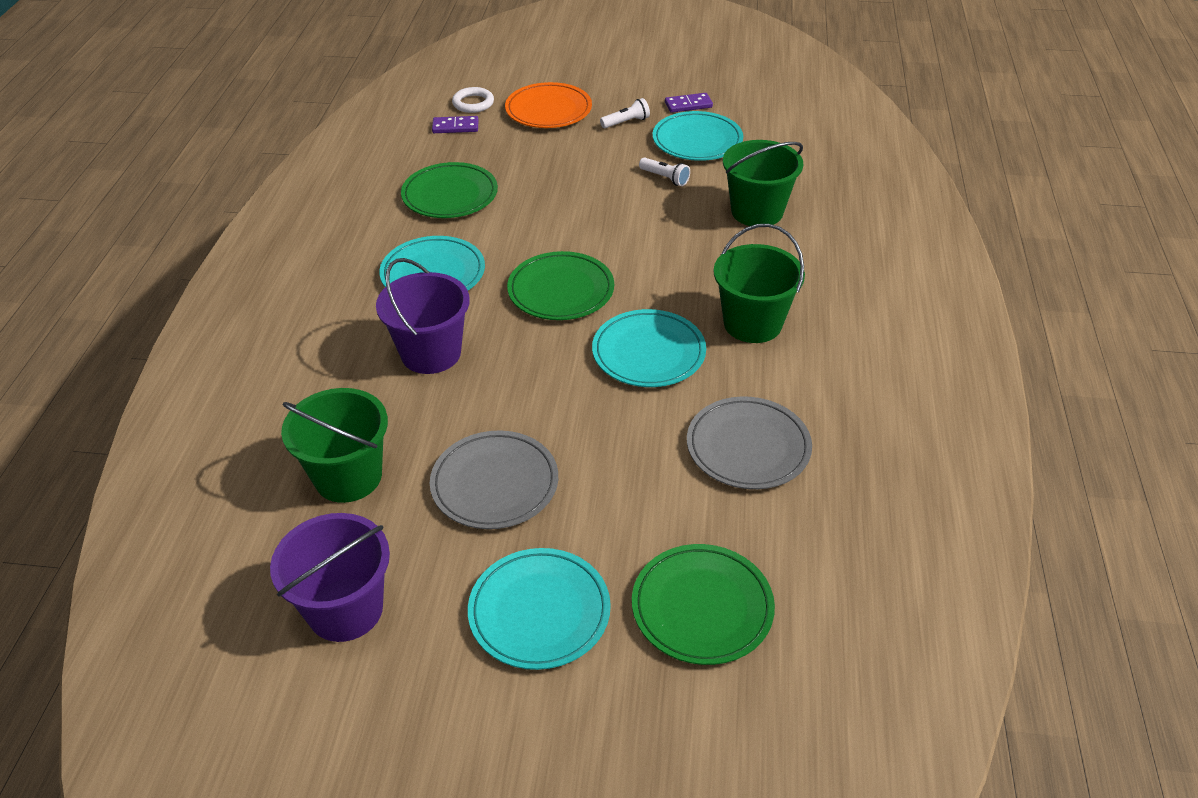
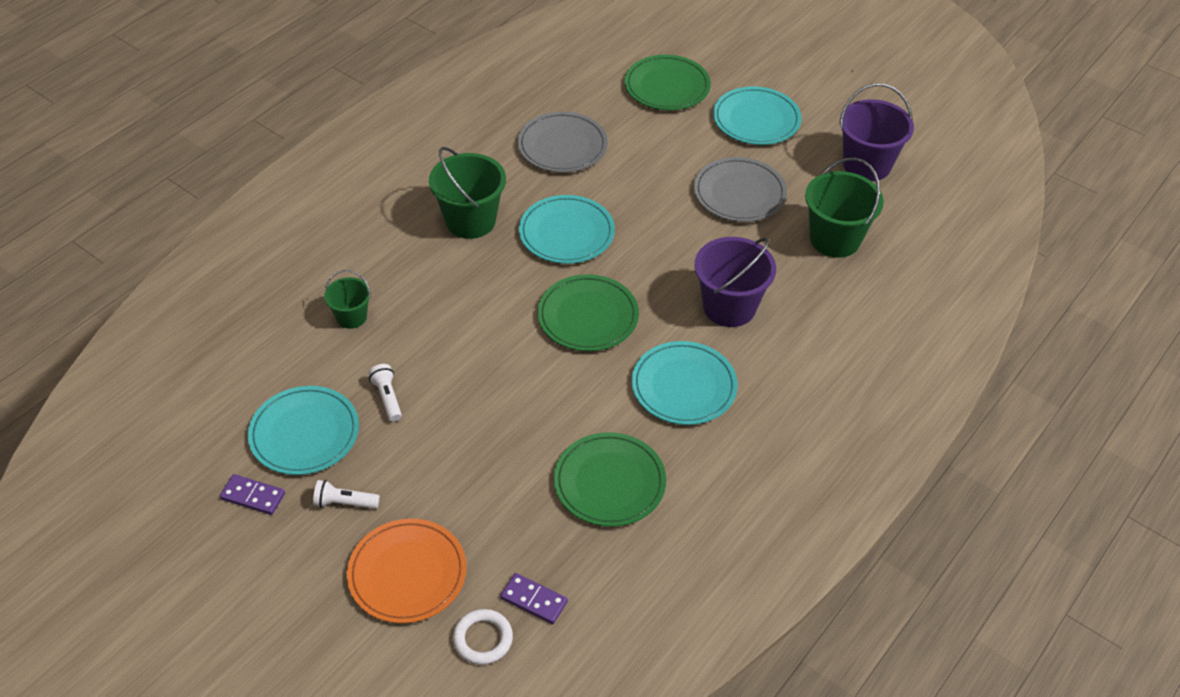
camera: 150 degrees left, 5 degrees up
green bucket [723,140,803,226] -> green bucket [324,270,371,329], size x0.56

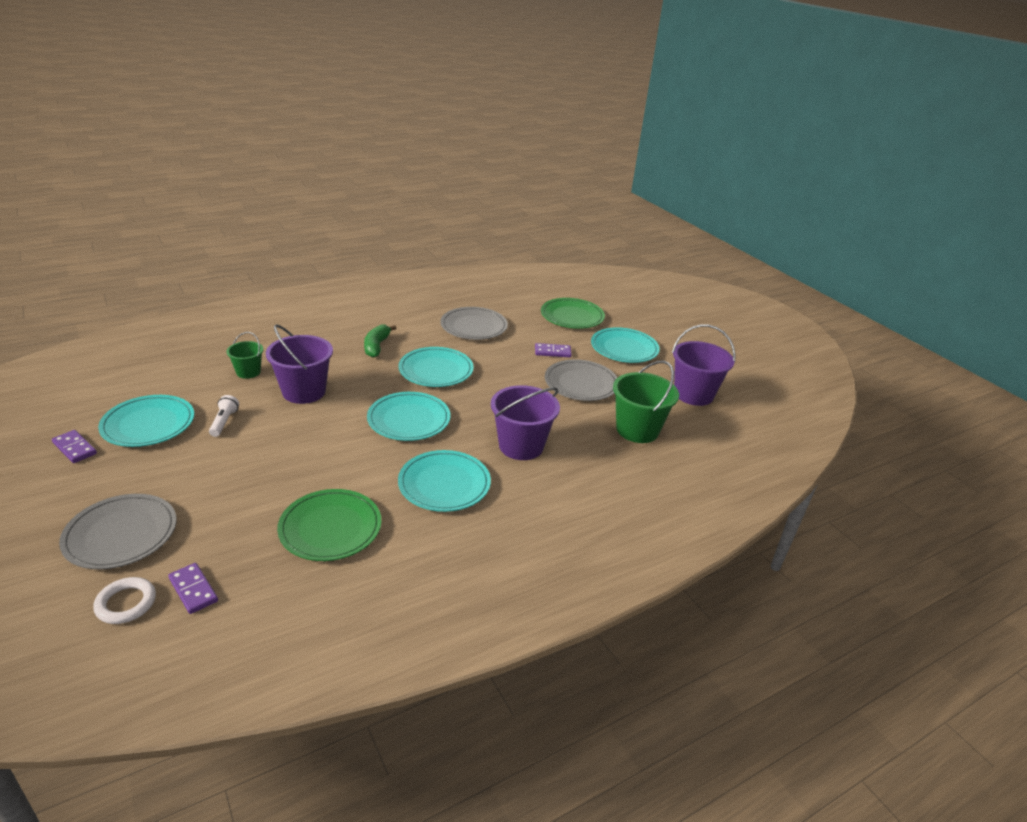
camera: 20 degrees right, 15 degrees down
white flashlight [313,480,380,509] -> none
orange plate [347,519,467,623] -> grey plate [59,494,176,569]
green bucket [429,147,506,239] -> green banana [364,324,396,358]
green plate [537,274,639,351] -> turquoise plate [367,392,451,441]
none -> purple bucket [266,325,333,404]
none -> purple domino [535,343,572,357]

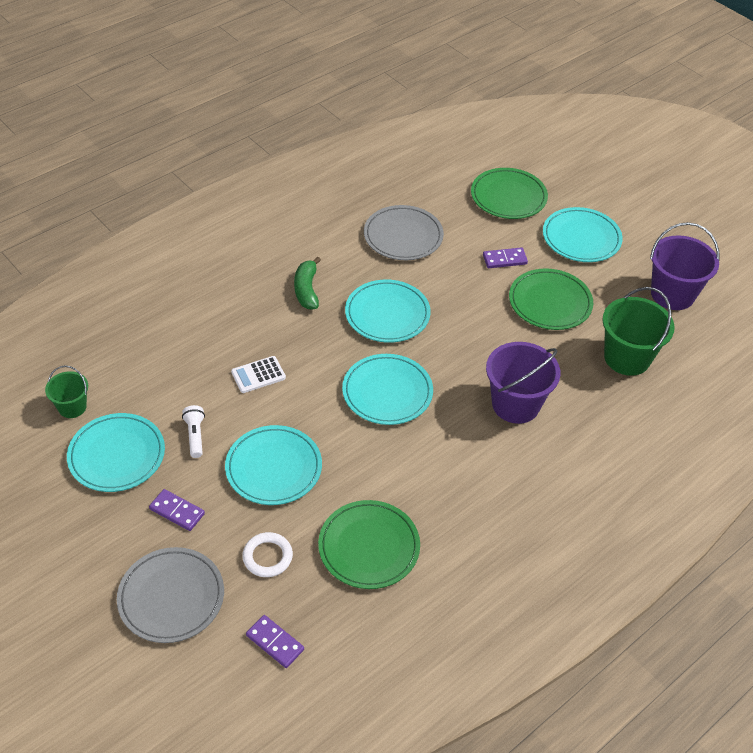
camera: 10 degrees left, 15 degrees up
purple domino [52,430,97,463] -> purple domino moved to [149,489,205,531]
white ring [93,577,156,624] -> white ring moved to [242,532,293,577]
green bucket [226,332,263,379] -> green bucket moved to [45,365,88,418]
purple bucket [266,325,333,404] -> white calculator [231,356,286,393]
turquoise plate [398,450,491,512] -> turquoise plate moved to [225,425,322,505]
grey plate [545,359,617,401] -> green plate [509,269,593,330]

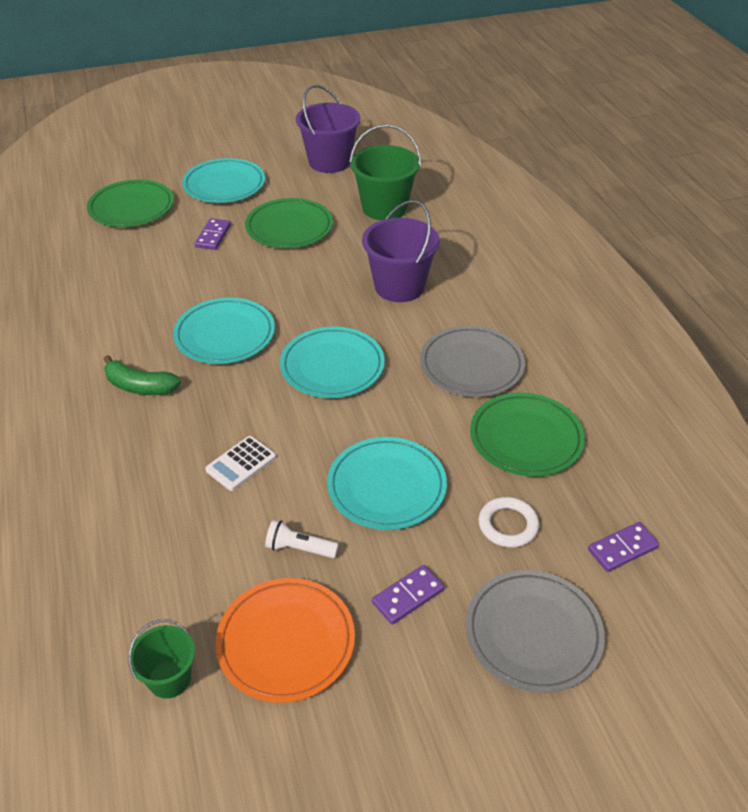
camera: 65 degrees left, 5 degrees down
turquoise plate [67,413,165,492] -> orange plate [216,578,355,703]
white calculator [231,356,286,393] -> white calculator turned 45 degrees clockwise [205,436,276,491]
grey plate [364,205,444,260] -> grey plate moved to [420,326,525,397]

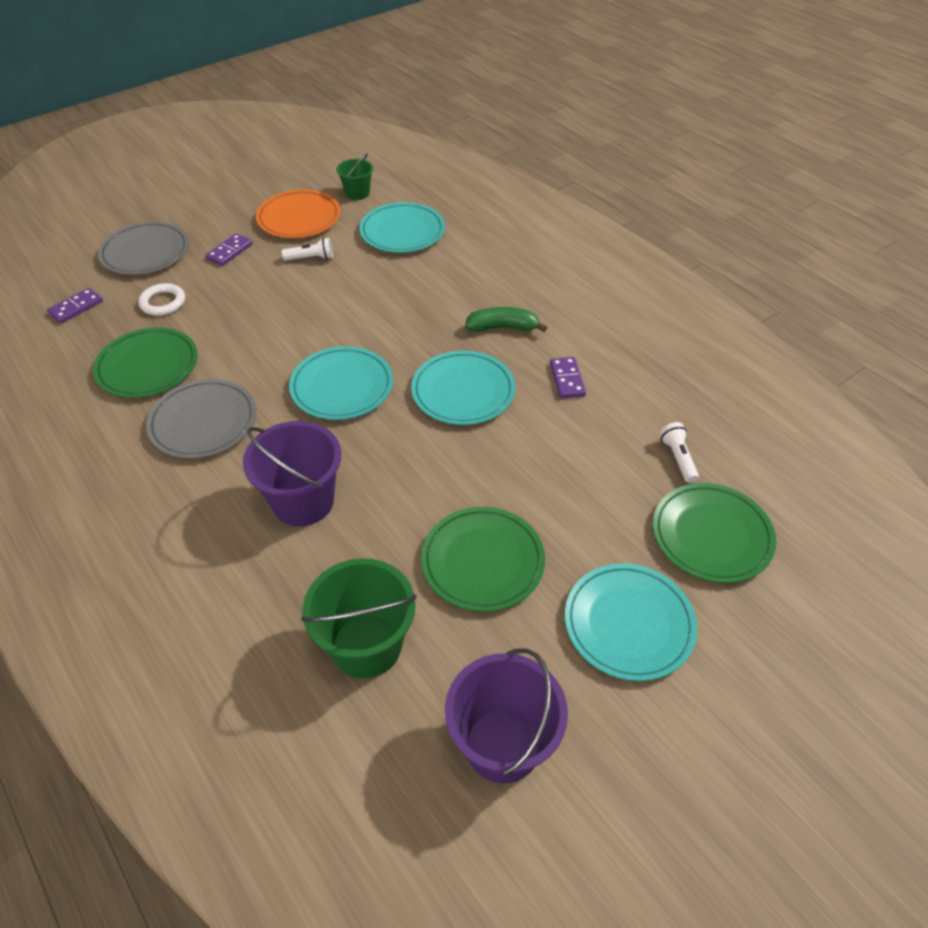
camera: 160 degrees right, 5 degrees up
purple domino [195,218,231,250] -> purple domino moved to [550,357,586,399]
white calculator [205,436,276,491] -> none
turquoise plate [327,437,447,530] -> turquoise plate moved to [359,202,445,253]
none -> white flashlight [660,422,699,483]

